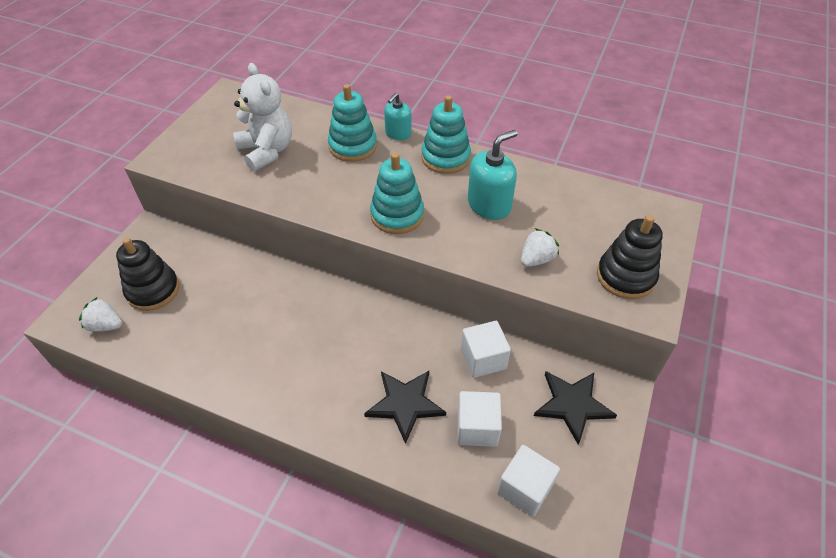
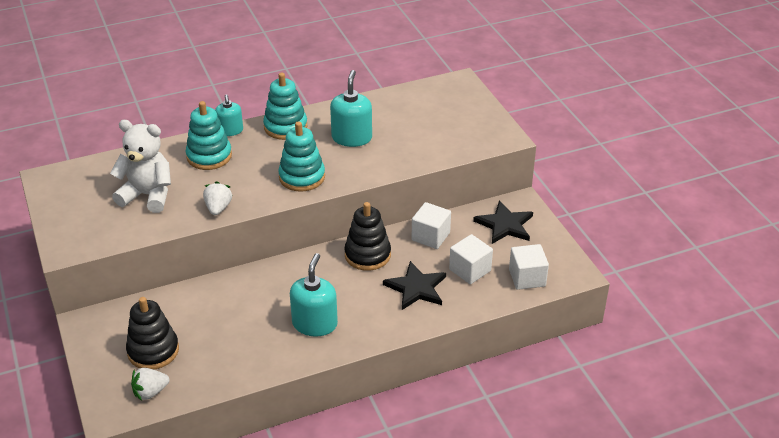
camera: 45 degrees left, 10 degrees down
white strawberry [521,228,559,267] -> white strawberry moved to [203,181,232,215]
black stacking toy [597,215,663,299] -> black stacking toy moved to [344,202,391,271]
none -> turquoise soap dispenser [290,253,338,336]

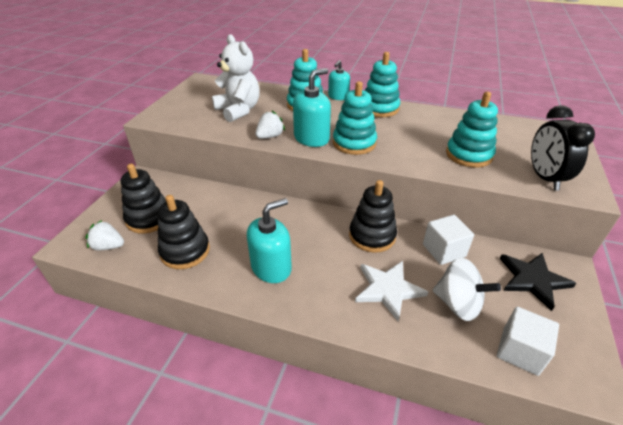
camera: 40 degrees right, 0 degrees up
turquoise soap dispenser [330,70,372,147] -> turquoise soap dispenser moved to [293,68,331,147]
black star [383,261,446,310] -> white star [355,261,428,322]
white cube [449,234,493,284] -> white spinning top [433,258,501,321]
none -> black stacking toy [158,195,210,269]
none -> turquoise stacking toy [446,92,498,168]
none -> black clock [531,105,595,190]

